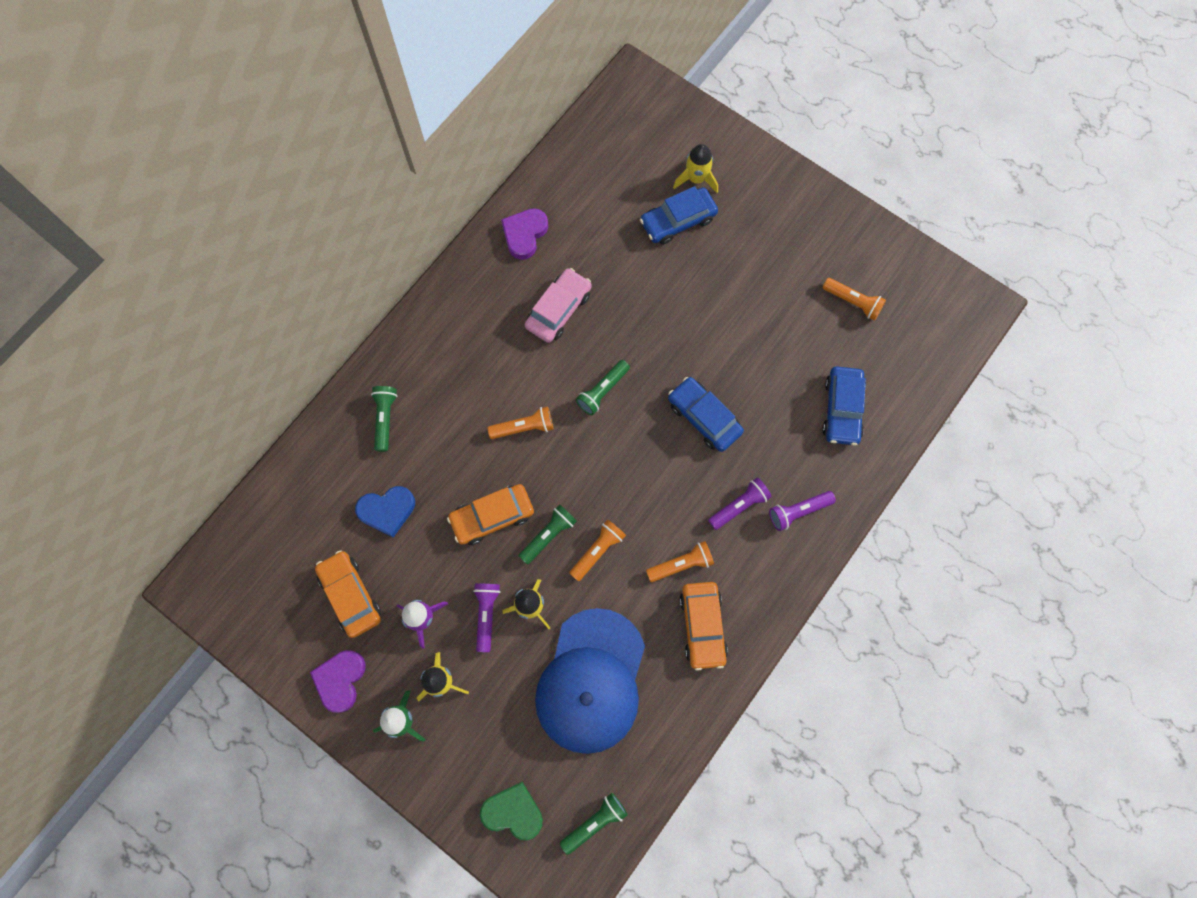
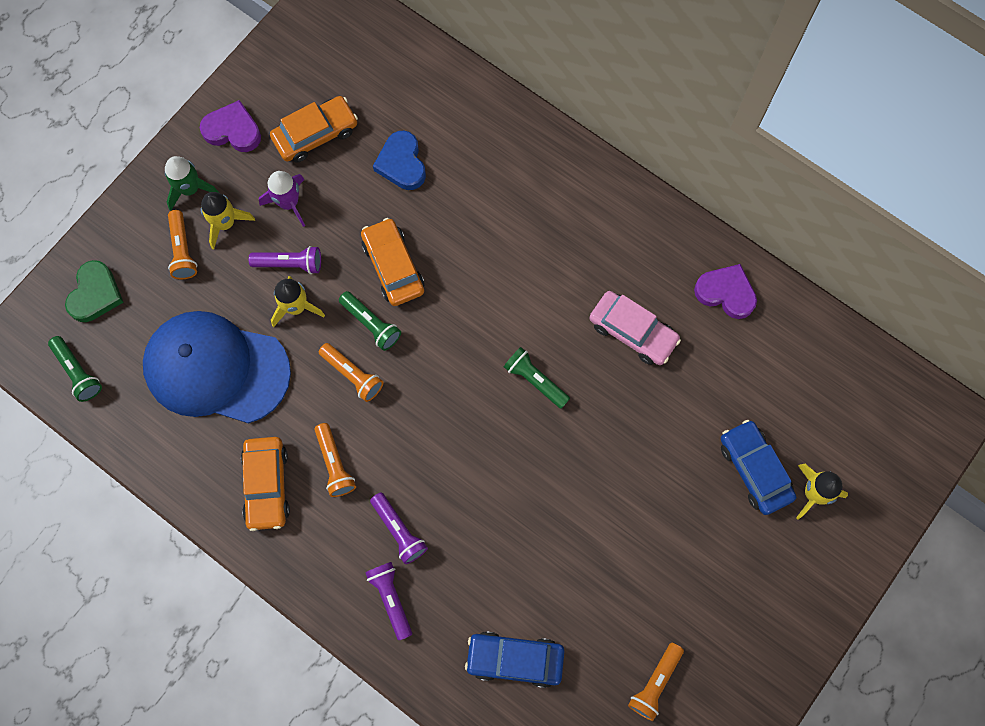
camera: 90 degrees right, 0 degrees up
green flashlight [371,386,397,452] -> none
orange flashlight [488,406,553,439] -> orange flashlight moved to [168,210,197,279]
blue car [668,377,744,452] -> none
orange car [680,582,728,671] -> orange car turned 90 degrees counterclockwise [241,437,290,531]

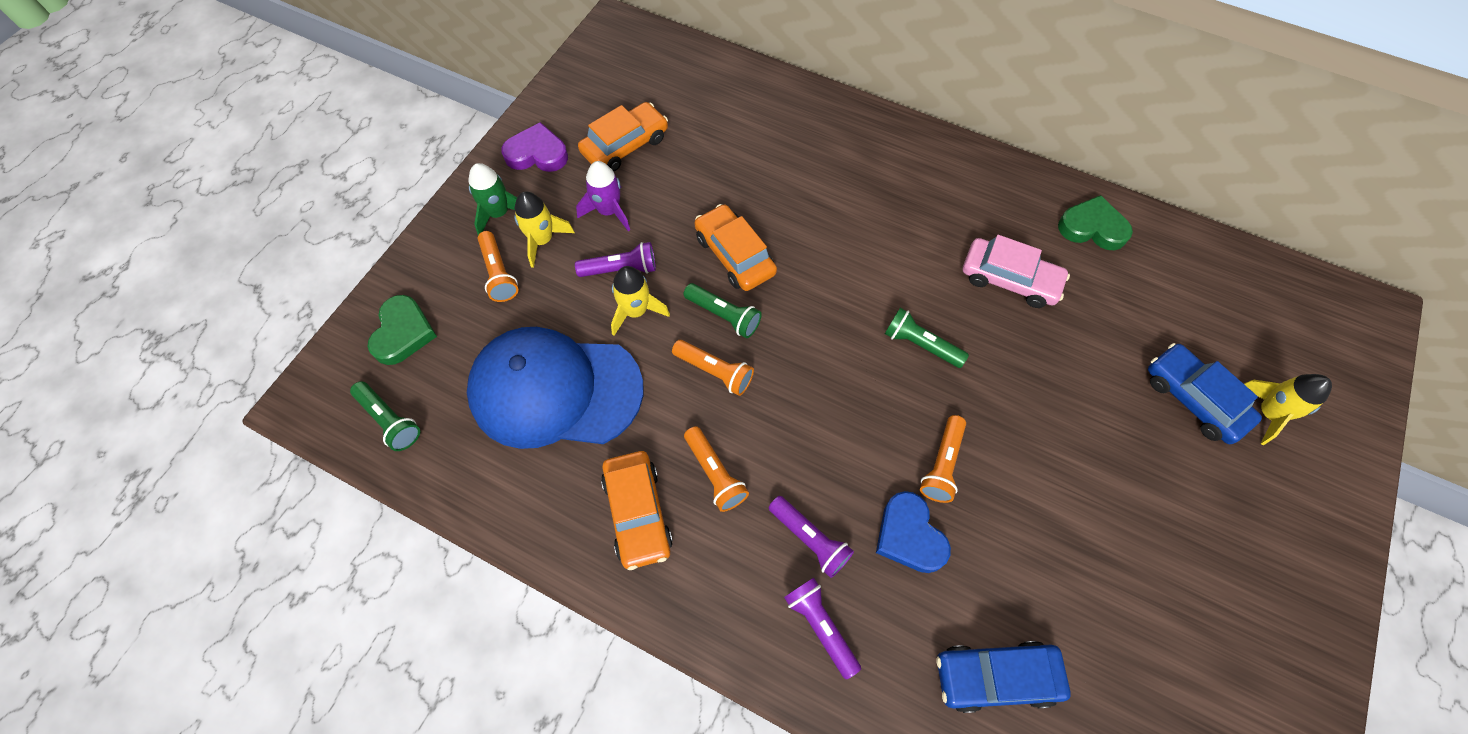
camera: 10 degrees left, 10 degrees down
blue heart [373,131,426,190] -> blue heart moved to [876,491,951,573]
orange flashlight [628,643,684,721] -> orange flashlight moved to [920,415,966,503]
purple heart [694,264,757,319] -> green heart [1058,195,1133,250]

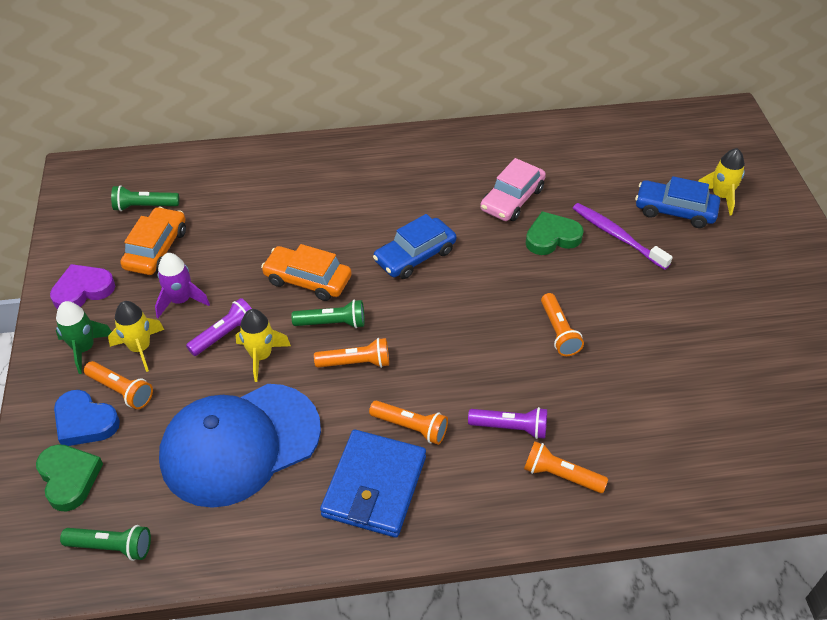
camera: 35 degrees left, 15 degrees down
orange car [601,451,673,570] -> blue wallet [320,430,426,538]
purple flashlight [784,577,861,679] -> orange flashlight [524,441,608,493]
blue heart [876,491,951,573] -> blue heart moved to [54,390,120,446]
green flashlight [885,308,969,368] -> green flashlight moved to [111,185,179,211]
blue car [936,641,1071,713] -> blue car moved to [373,214,456,279]
pink car [963,235,1070,308] -> pink car turned 135 degrees clockwise [480,158,546,221]
green heart [1058,195,1133,250] -> green heart moved to [526,211,584,255]
none -> purple toothbrush [573,203,673,270]

